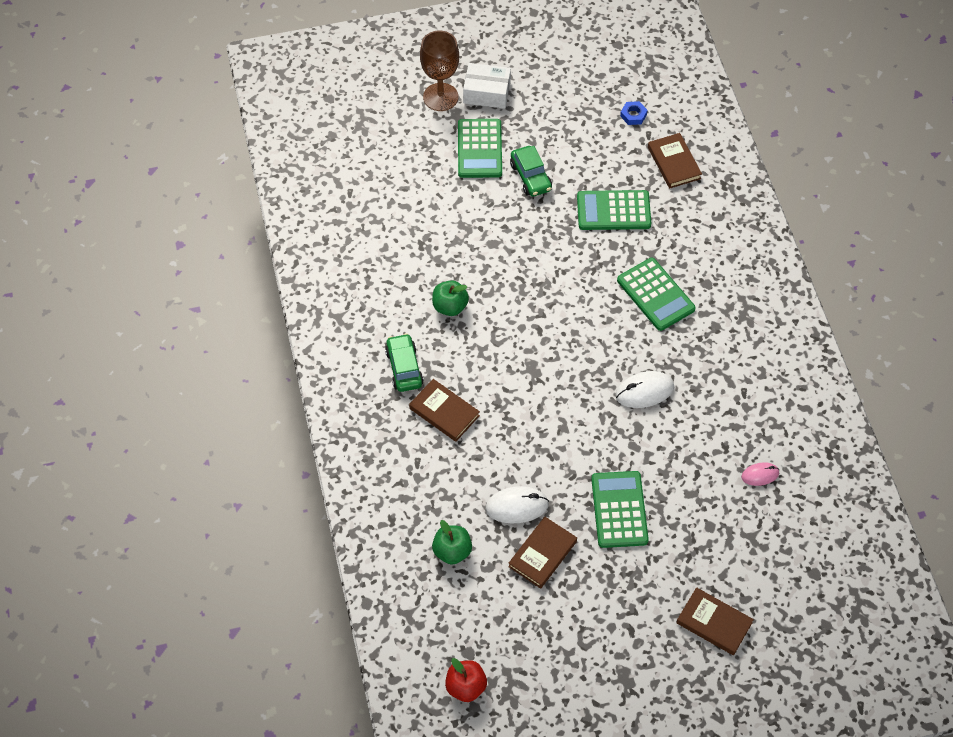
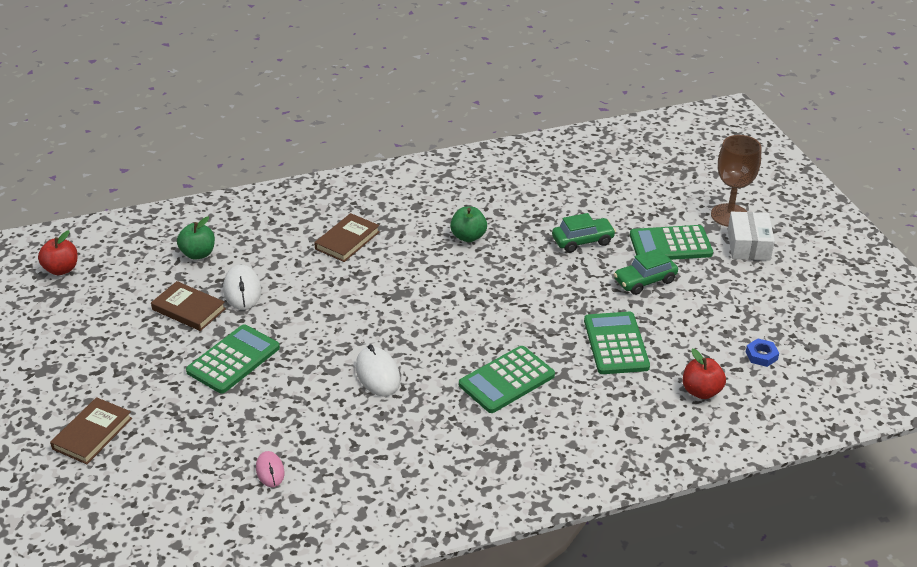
camera: 85 degrees right, 20 degrees down
green car [385,333,424,392] -> green car moved to [552,213,616,253]
green calculator [591,471,649,548] -> green calculator turned 45 degrees counterclockwise [186,324,280,394]
brown book [648,133,702,189] -> red apple [683,349,726,399]

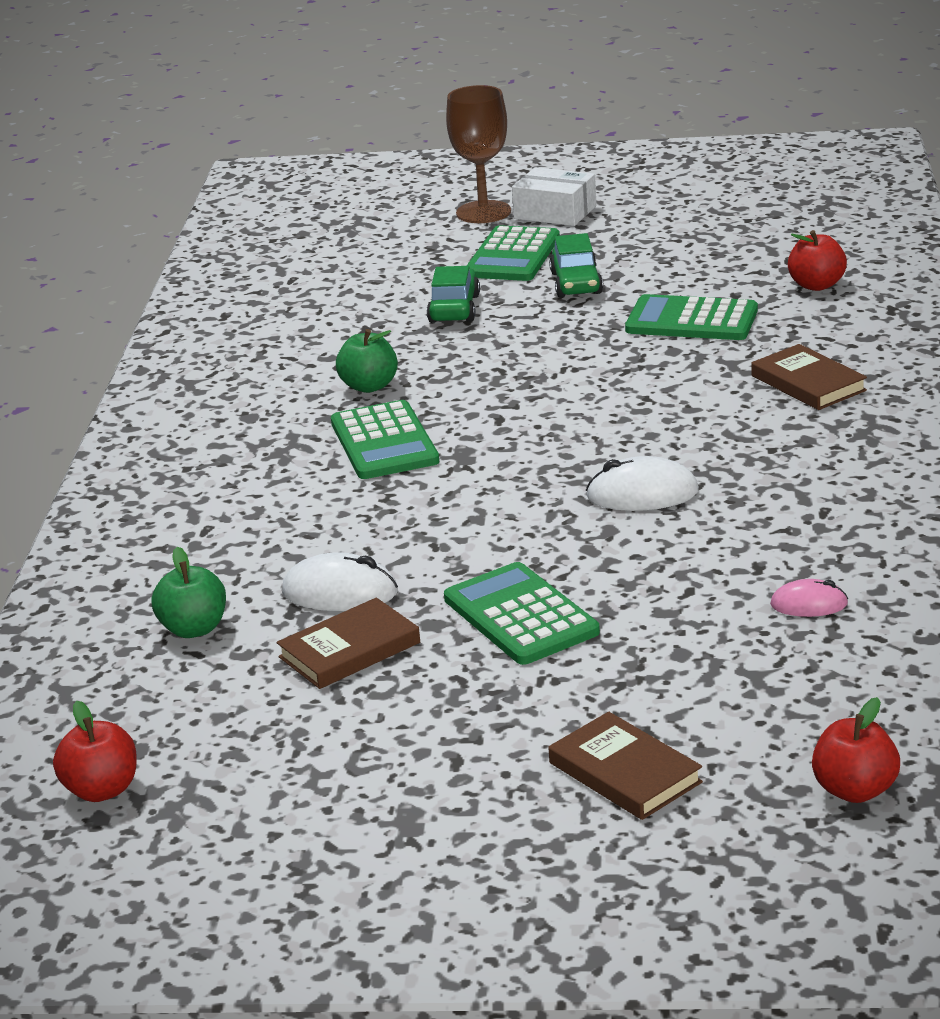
camera: 65 degrees left, 10 degrees down
brown book [314,213,380,262] -> brown book moved to [751,344,867,410]
green calculator [459,346,555,413] -> green calculator moved to [331,400,439,479]
blue nut [746,338,779,367] -> none
none -> red apple [812,697,900,803]

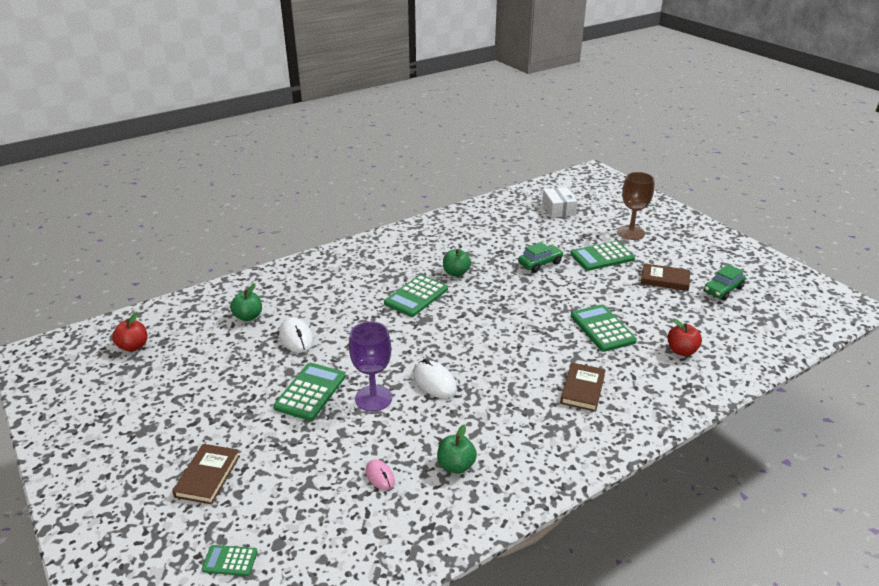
camera: 50 degrees right, 5 degrees up
brown book [277,598,420,689] -> brown book moved to [641,263,690,291]
white box [512,167,597,226] -> white box moved to [542,187,578,218]
green car [549,233,603,298] -> green car moved to [704,264,746,301]
red apple [812,697,900,803] -> green calculator [202,545,258,576]
none -> purple goblet [349,321,392,412]
none -> green apple [437,425,477,474]

